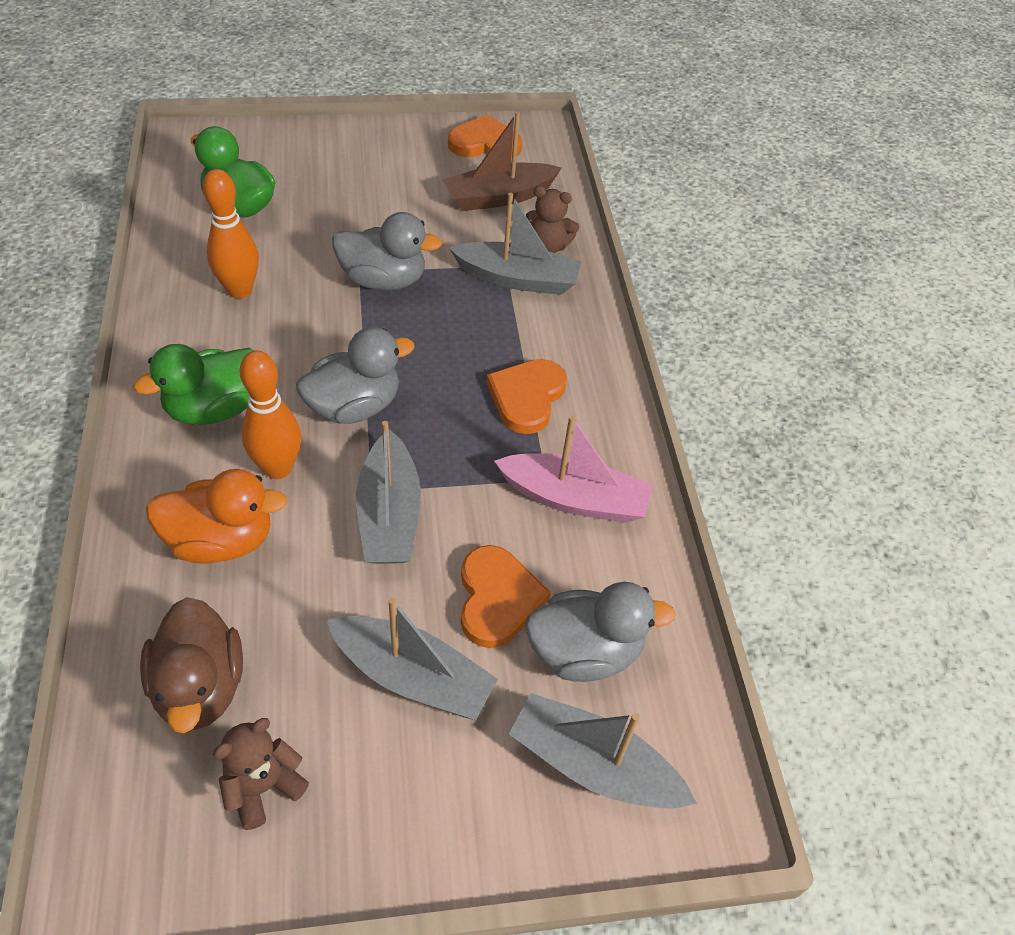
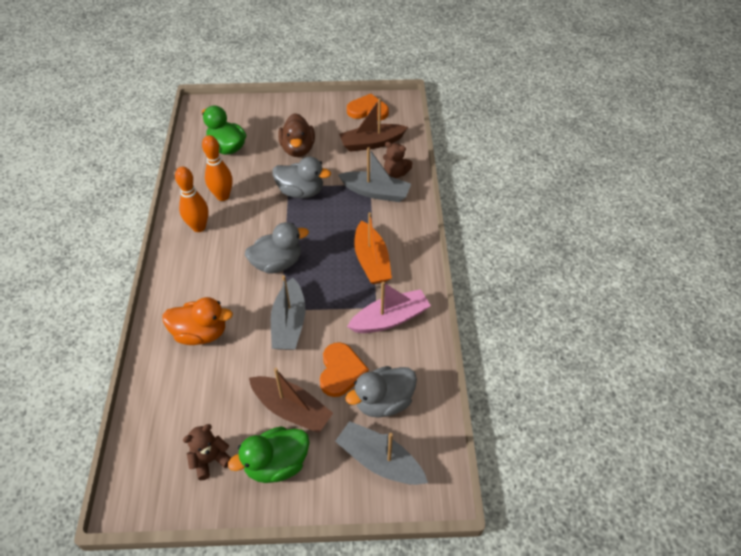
camera: 10 degrees right, 0 degrees up
green duck [133,344,255,425] -> green duck moved to [228,427,309,483]
brown duck [140,597,243,733] -> brown duck moved to [278,113,315,157]
orange bowling pin [239,350,301,479] -> orange bowling pin moved to [175,167,209,232]
grey boat [327,597,498,720] -> brown boat [249,368,333,433]
orange heart [487,359,567,434] -> orange boat [354,212,392,284]
pink boat [494,415,653,523] -> pink boat turned 45 degrees counterclockwise [347,282,431,333]
grey duck [525,582,676,682] -> grey duck turned 150 degrees clockwise [345,366,417,418]

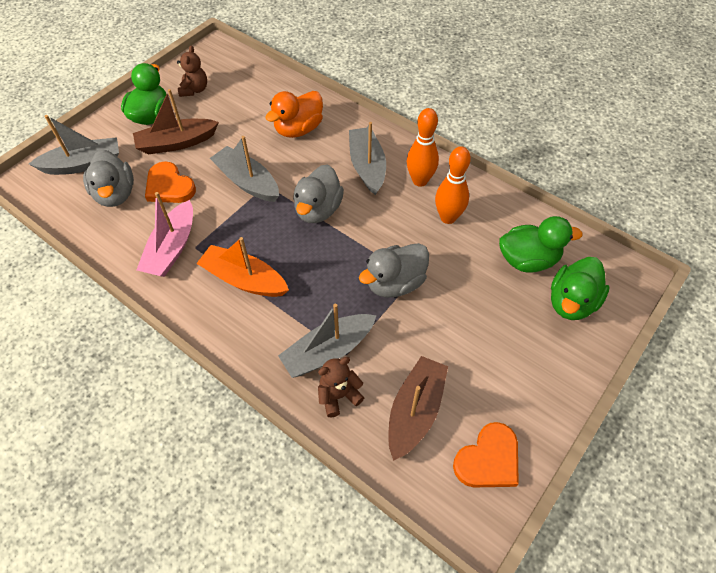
camera: 130 degrees right, 5 degrees up
brown duck [278,113,315,157] -> none
grey duck [345,366,417,418] -> grey duck turned 150 degrees clockwise [83,150,134,207]
none -> grey boat [349,122,386,195]
none -> green duck [551,257,609,320]

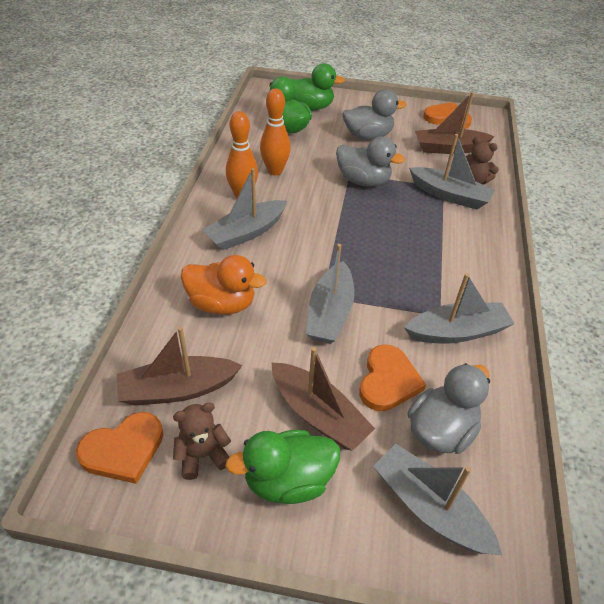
camera: 120 degrees left, 10 degrees down
pink boat [136,192,193,277] -> grey boat [404,273,515,343]
orange boat [196,237,289,297] -> none
grey duck [293,164,344,223] -> grey duck moved to [343,89,407,140]
none -> orange heart [76,412,163,484]
none -> brown boat [117,326,242,406]

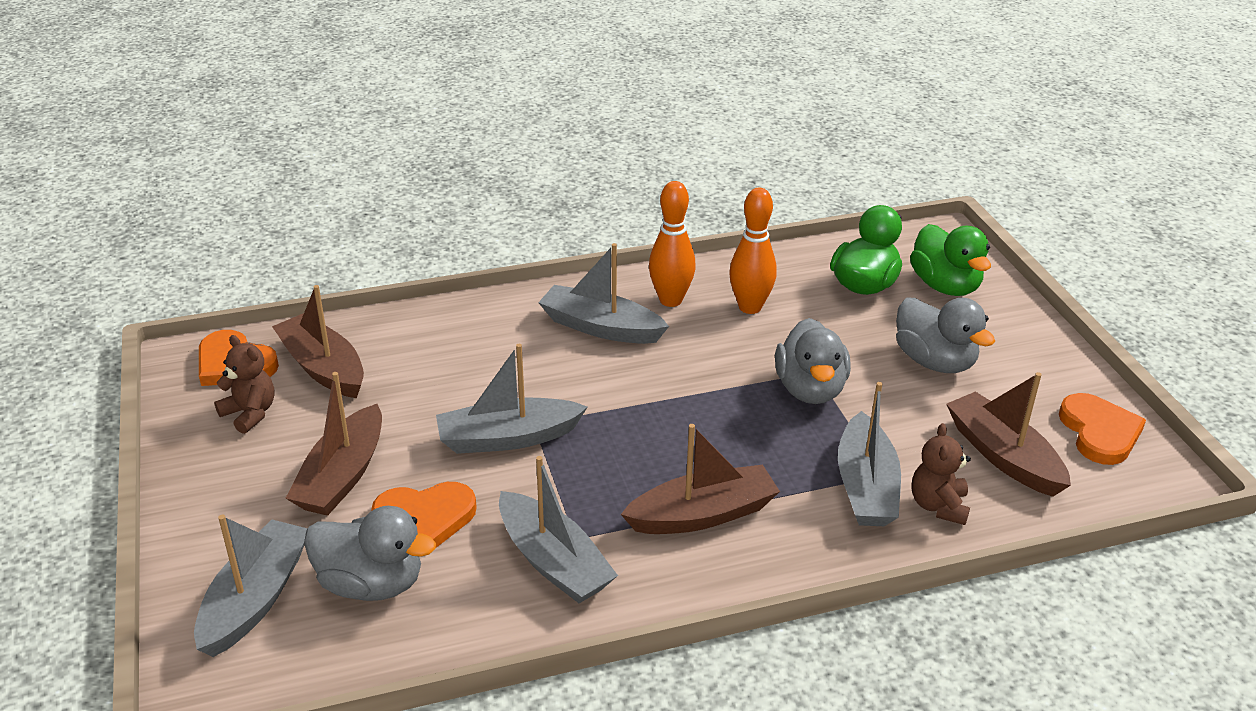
camera: 65 degrees right, 10 degrees down
orange duck [181,255,266,315] -> none
green duck [225,430,340,504] -> none
none -> brown boat [621,424,780,534]

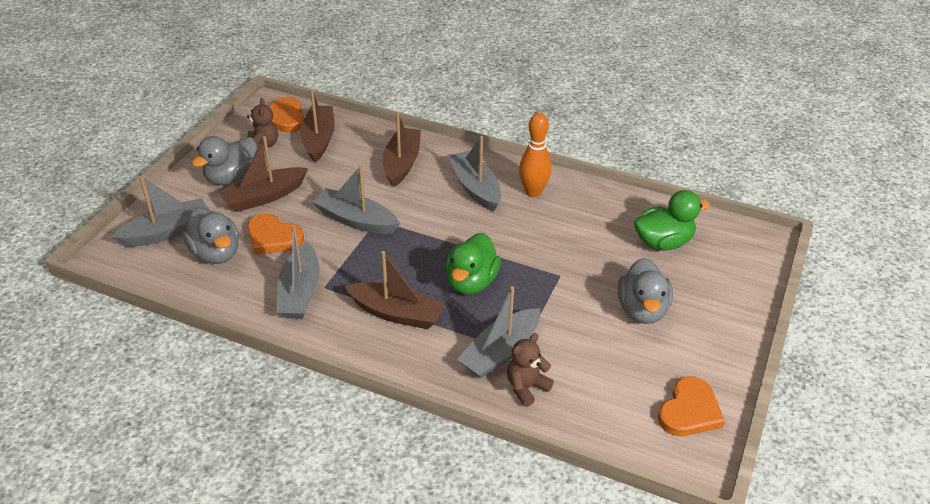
camera: 40 degrees right, 5 degrees up
orange bowling pin [729,188,777,314] -> none
grey duck [775,318,851,404] -> grey duck moved to [192,136,257,185]
green duck [910,224,991,296] -> green duck moved to [445,233,501,295]
brown boat [946,372,1071,497] -> brown boat moved to [382,112,421,188]

